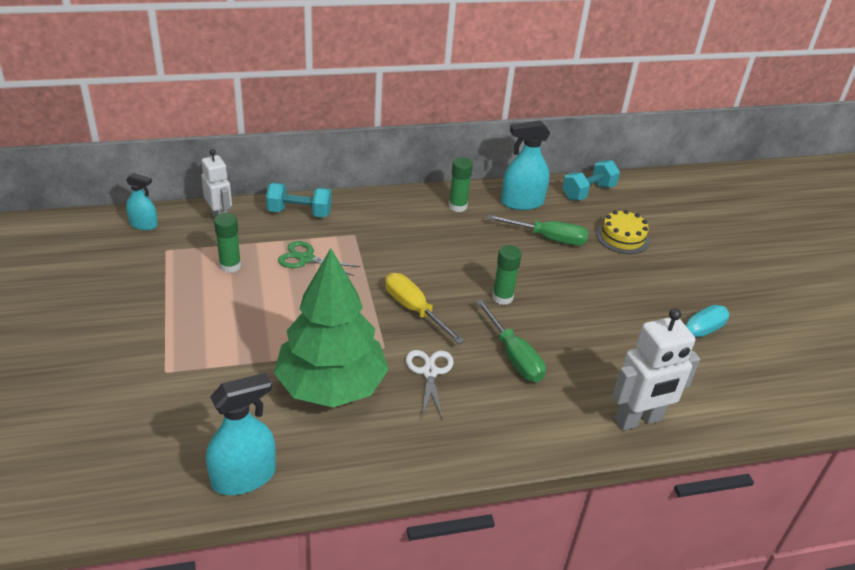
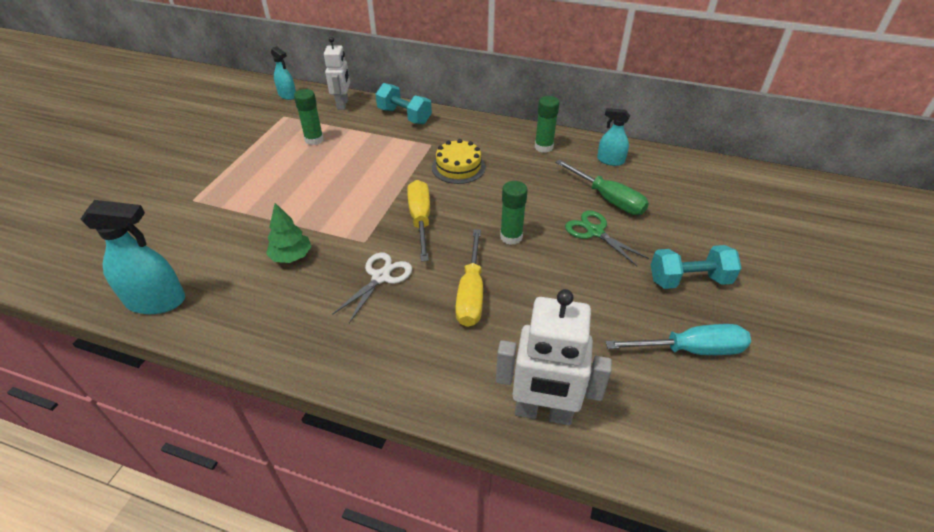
camera: 35 degrees right, 5 degrees up
green tree [274,248,389,407] -> green tree [266,203,312,263], size x0.41
green scissors [278,241,360,276] -> green scissors moved to [565,210,649,266]
green screwdriver [476,299,546,382] -> yellow screwdriver [455,229,483,327]
turquoise spray bottle [501,120,550,210] -> turquoise spray bottle [597,108,630,166], size x0.60
turquoise dumbbell [562,160,620,200] -> turquoise dumbbell moved to [651,245,742,289]
yellow cake [596,210,650,254] -> yellow cake moved to [432,139,486,184]

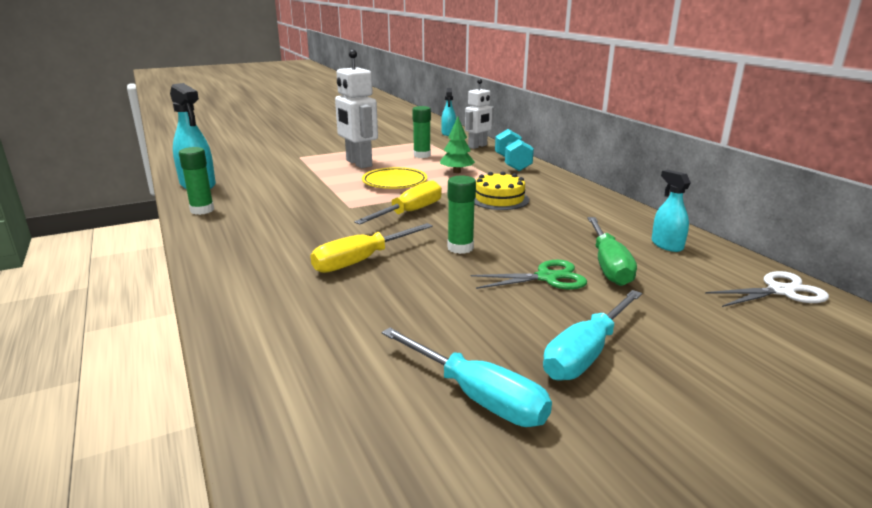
camera: 45 degrees right, 20 degrees down
green tree [266,203,312,263] -> green tree moved to [440,117,475,173]
white scissors [332,252,412,323] -> white scissors moved to [705,271,829,307]
white robot [496,289,612,425] -> white robot moved to [335,49,378,168]
green glue stick [535,96,560,153] -> green glue stick moved to [179,147,214,215]
green scissors [565,210,649,266] -> green scissors turned 75 degrees clockwise [470,260,587,290]
turquoise dumbbell [651,245,742,289] -> turquoise screwdriver [543,290,642,381]
none -> yellow plate [362,167,427,189]

